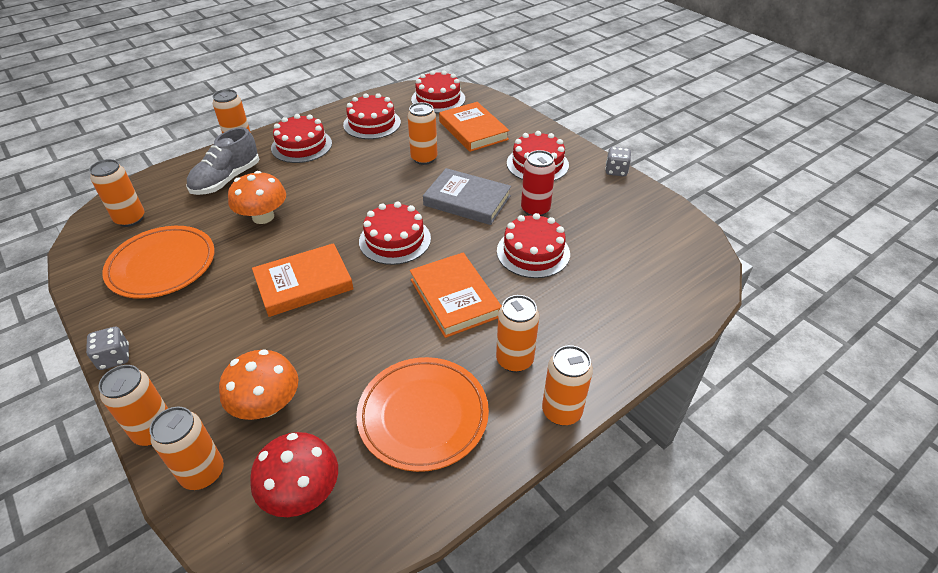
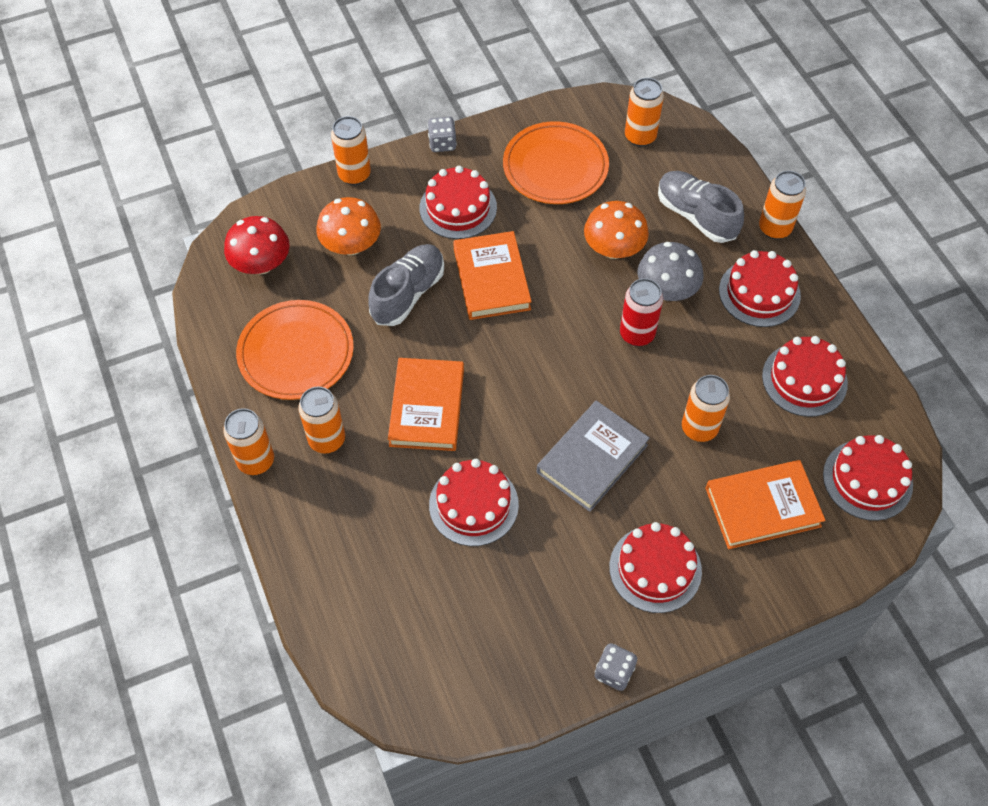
camera: 105 degrees right, 15 degrees up
orange can [149,407,224,490] -> none
red cake [359,202,431,265] -> red cake moved to [419,166,497,239]
orange book [410,253,501,338] -> orange book turned 75 degrees counterclockwise [388,358,464,451]
red can [521,150,556,216] -> red can moved to [620,278,663,346]
none -> grey shoe [368,244,444,326]
none -> grey mushroom [638,242,704,301]

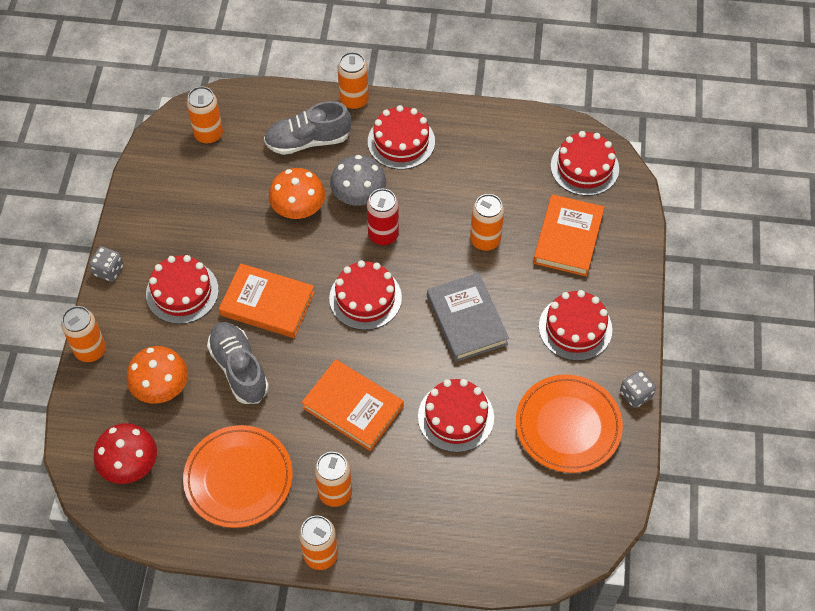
camera: 60 degrees left, 0 degrees up
orange plate [503,121,609,204] -> orange plate moved to [516,375,623,473]
red cake [762,336,848,417] -> red cake moved to [329,260,402,330]

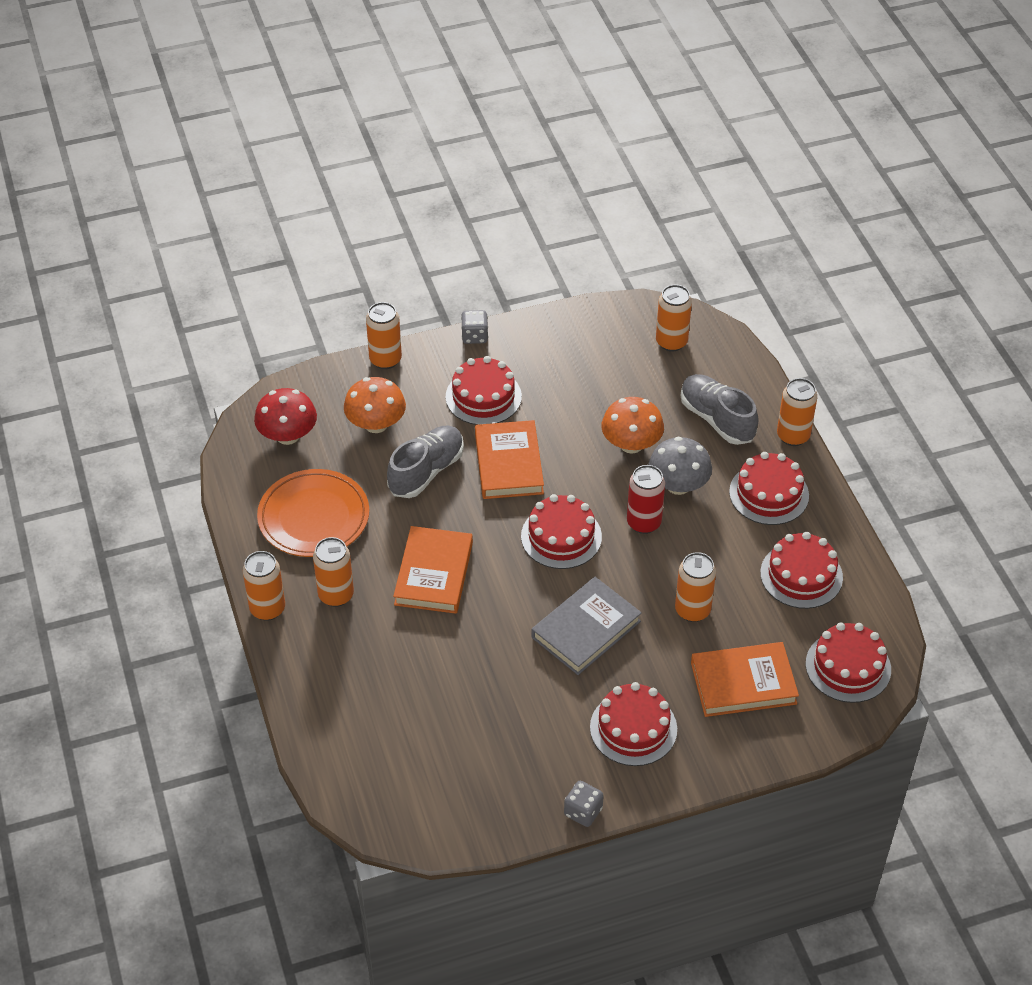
camera: 65 degrees right, 10 degrees down
red cake [418,379,494,452] -> red cake moved to [760,532,843,609]
orange plate [516,375,623,473] -> none

